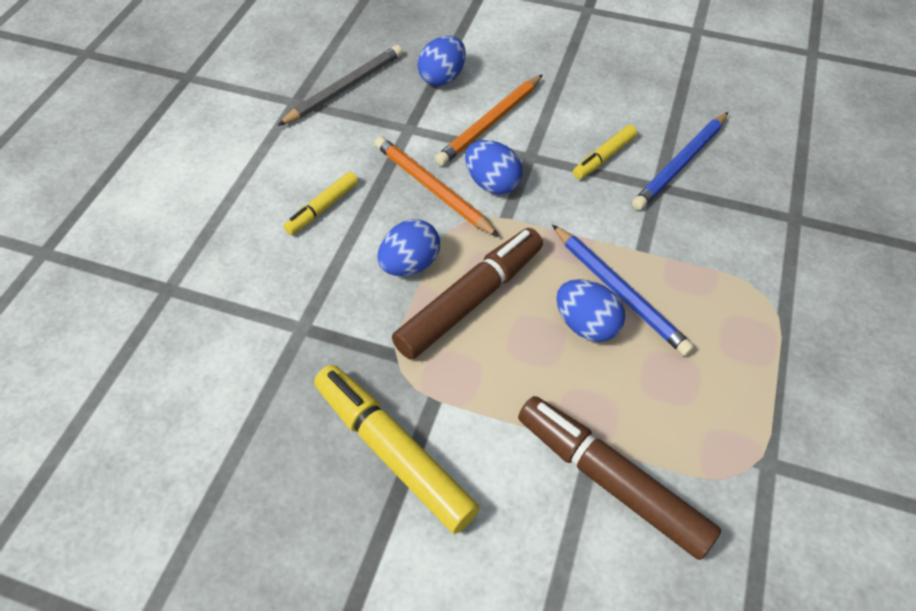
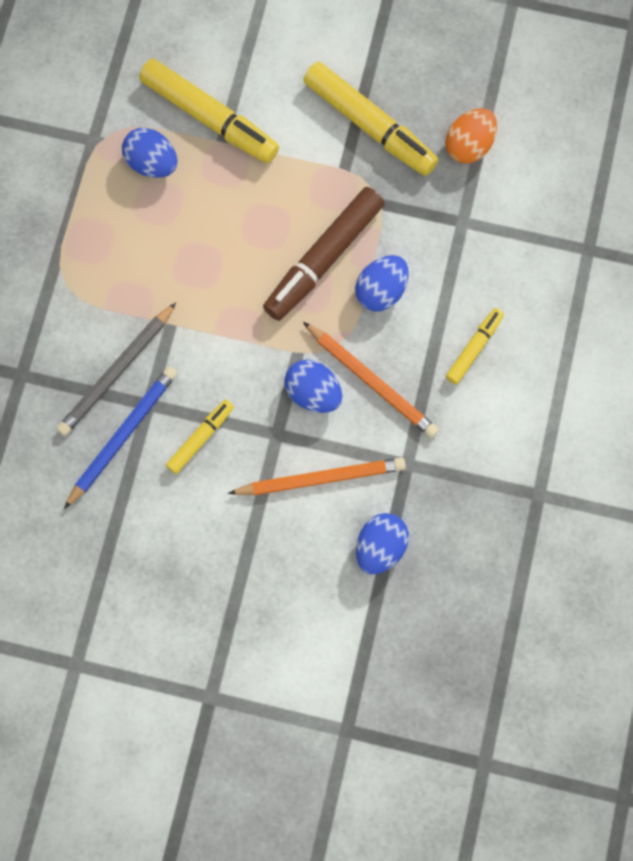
camera: 175 degrees right, 20 degrees up
grey pencil [277,45,403,126] -> grey pencil moved to [57,303,176,436]
orange pencil [435,75,543,166] -> orange pencil turned 45 degrees clockwise [228,458,406,496]
brown marker [518,396,721,560] -> yellow marker [139,59,279,163]
blue pencil [552,224,694,356] -> none
blue egg [557,279,625,342] -> blue egg moved to [122,128,177,178]
none -> orange egg [445,108,497,164]

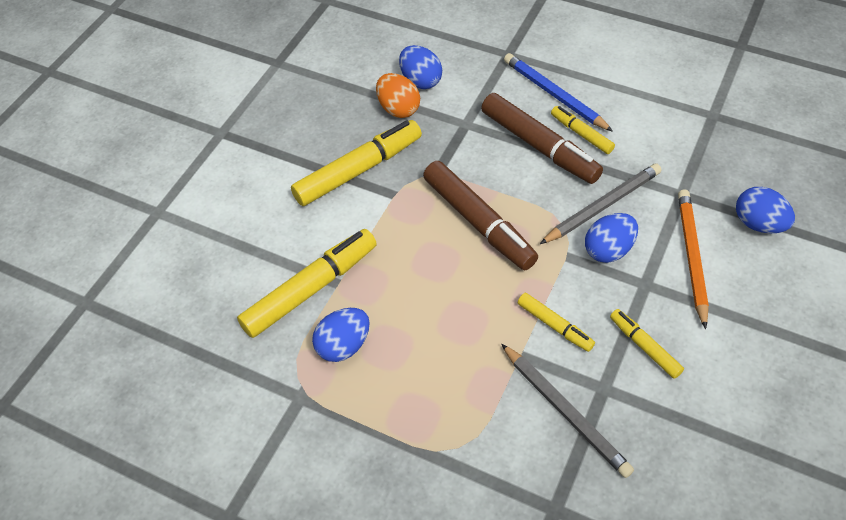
camera: 75 degrees left, 20 degrees down
blue pencil [64,366,177,509] -> blue pencil moved to [504,53,613,132]
orange pencil [303,322,439,438] -> grey pencil [540,164,662,244]
blue egg [355,255,409,312] -> blue egg moved to [399,45,442,89]
none -> brown marker [481,93,603,184]
none -> yellow marker [518,293,595,352]

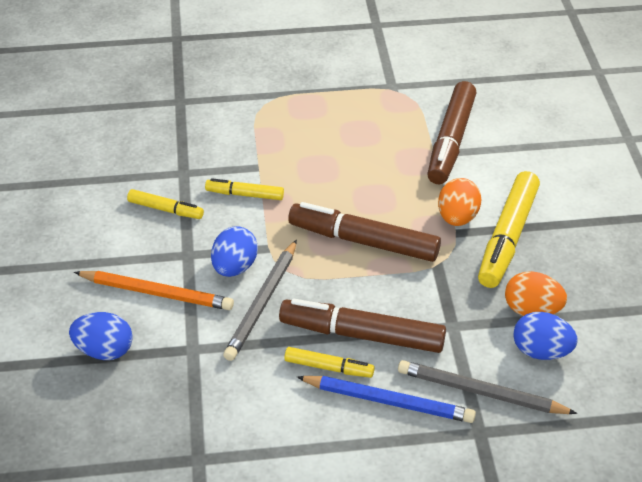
camera: 145 degrees right, 10 degrees down
yellow marker [237,229,377,338] -> brown marker [427,81,476,184]
blue egg [312,308,370,362] -> none
grey pencil [501,343,634,478] -> grey pencil moved to [398,360,577,414]
orange pencil [678,189,709,329] -> orange pencil turned 45 degrees counterclockwise [74,271,234,310]
none -> orange egg [438,178,481,226]

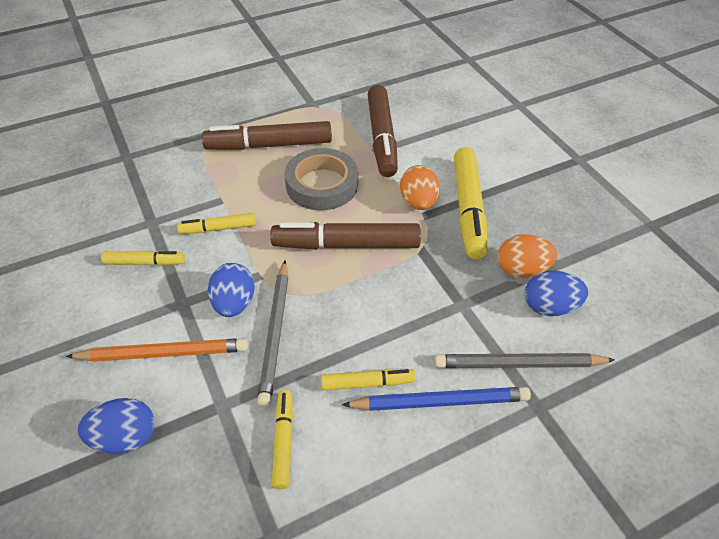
camera: 20 degrees left, 5 degrees up
brown marker [279,298,446,353] -> brown marker moved to [202,121,332,150]
none -> yellow marker [272,390,293,489]
none -> grey tape [285,148,358,210]

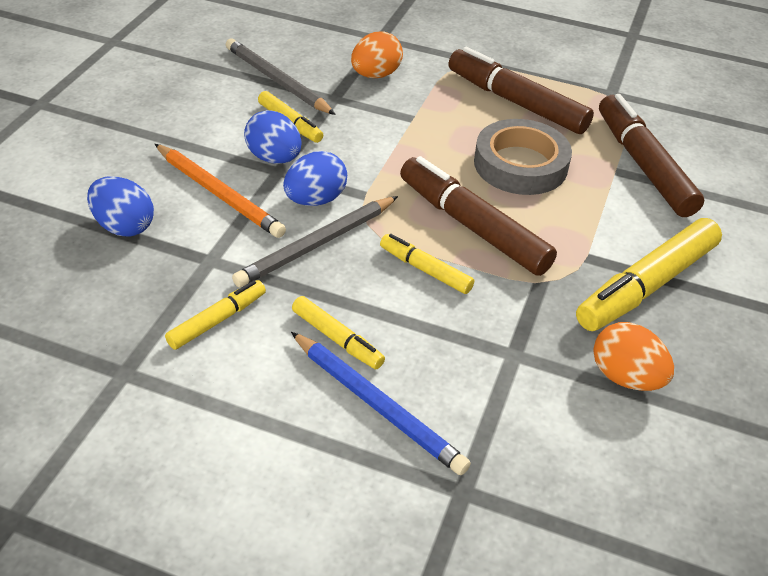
camera: 45 degrees right, 5 degrees down
yellow marker [177,213,256,234] -> yellow marker moved to [380,234,474,294]
brown marker [368,85,398,177] -> brown marker turned 120 degrees clockwise [599,94,704,217]
orange egg [400,165,440,210] -> orange egg moved to [351,31,403,78]
grey pencil [434,353,615,368] -> grey pencil moved to [226,38,336,115]
blue egg [525,271,588,316] -> blue egg moved to [244,110,302,164]

